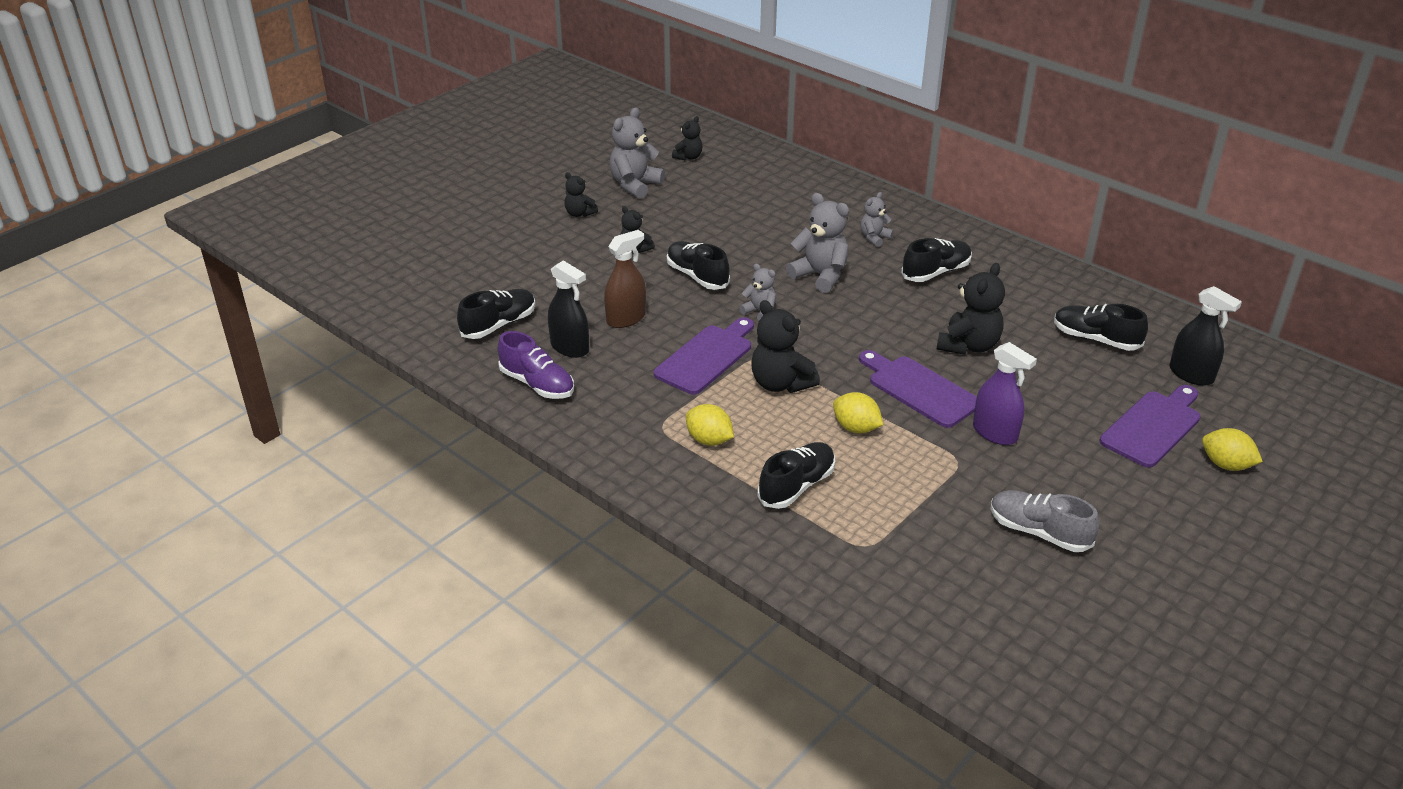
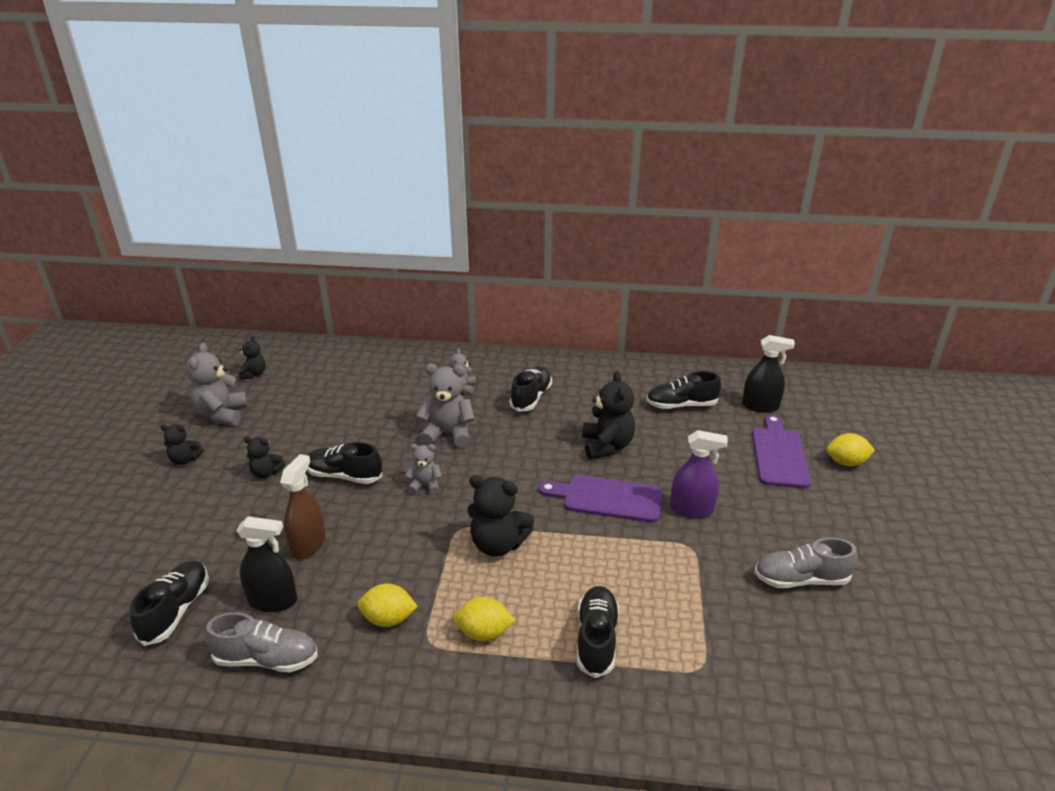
camera: 35 degrees left, 5 degrees down
purple shoe [498,331,574,399] -> grey shoe [205,612,318,672]
purple cutting board [654,317,754,394] -> none
yellow lemon [833,392,883,433] -> yellow lemon moved to [357,583,418,627]

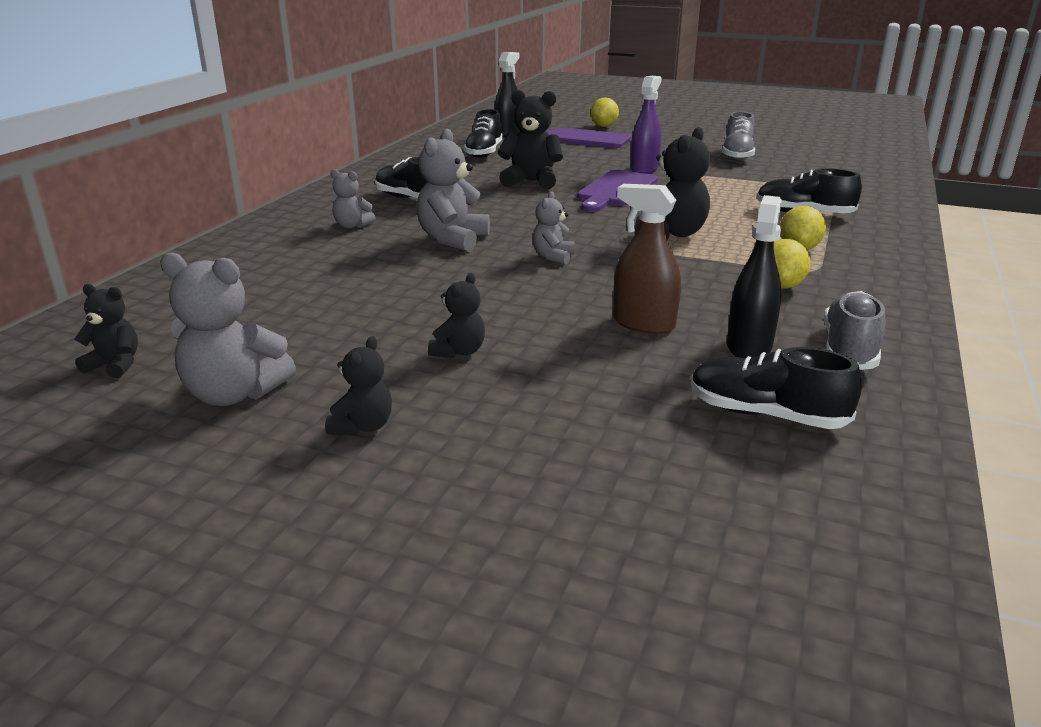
camera: 75 degrees left, 5 degrees down
black shoe [307,442,383,484] -> none

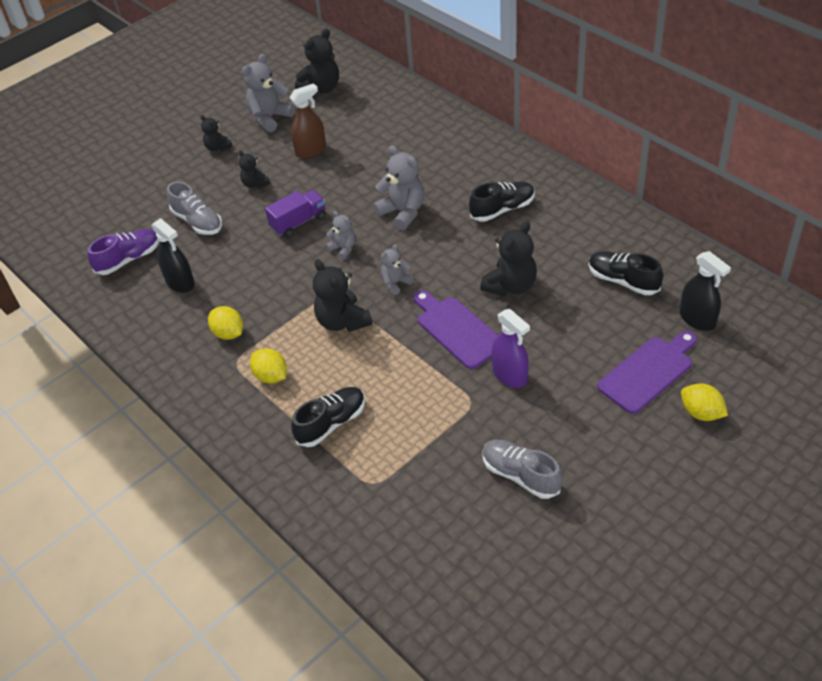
camera: 120 degrees right, 20 degrees up
black teddy bear [74,284,138,378] -> black teddy bear [295,29,339,95], size x1.74
grey teddy bear [330,169,376,229] -> grey teddy bear moved to [380,244,414,295]
brown spray bottle [613,184,681,334] -> brown spray bottle moved to [289,83,326,158]
black shoe [691,347,862,429] -> purple shoe [87,229,159,275]
grey shoe [823,291,885,370] -> grey shoe moved to [167,181,222,235]
none -> purple truck [265,190,326,237]

